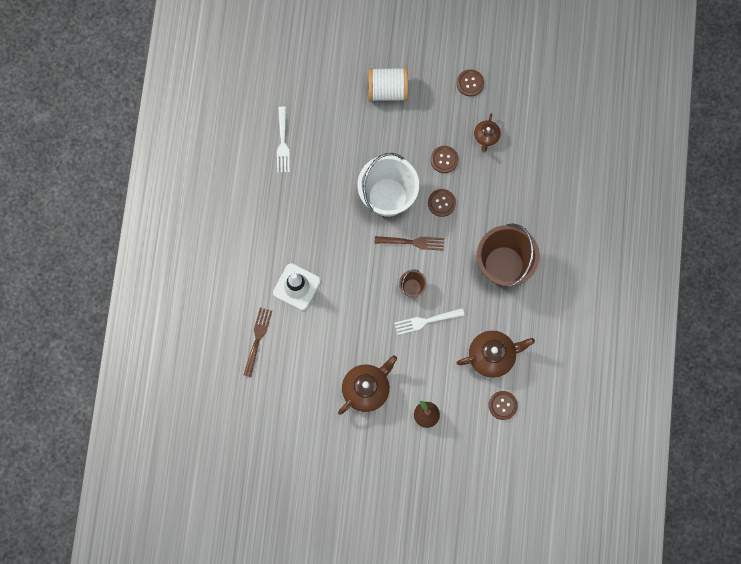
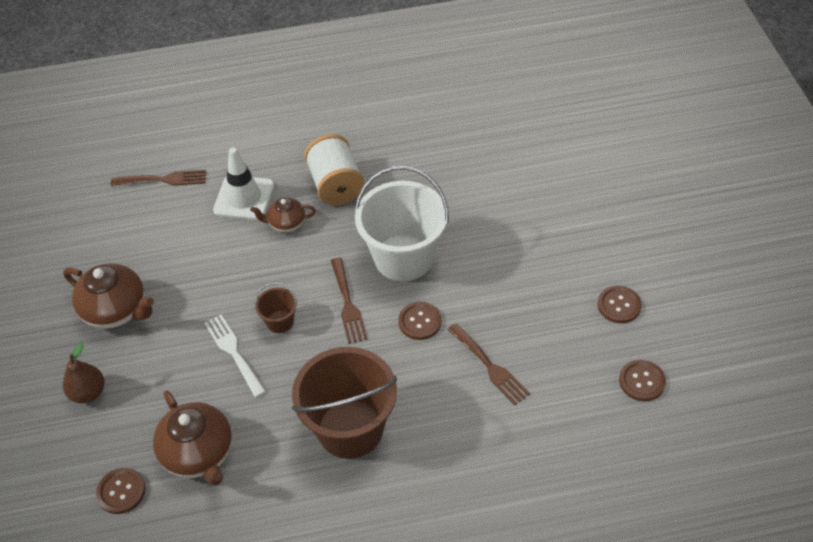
camera: 75 degrees right, 25 degrees down
white fork [277,107,290,173] -> none
white spool [368,67,408,102] -> white spool moved to [304,134,364,205]
brown button [431,146,458,173] -> brown button moved to [619,360,666,401]
brown teapot [474,113,501,153] -> brown teapot moved to [250,198,316,233]
none -> brown fork [447,323,530,405]

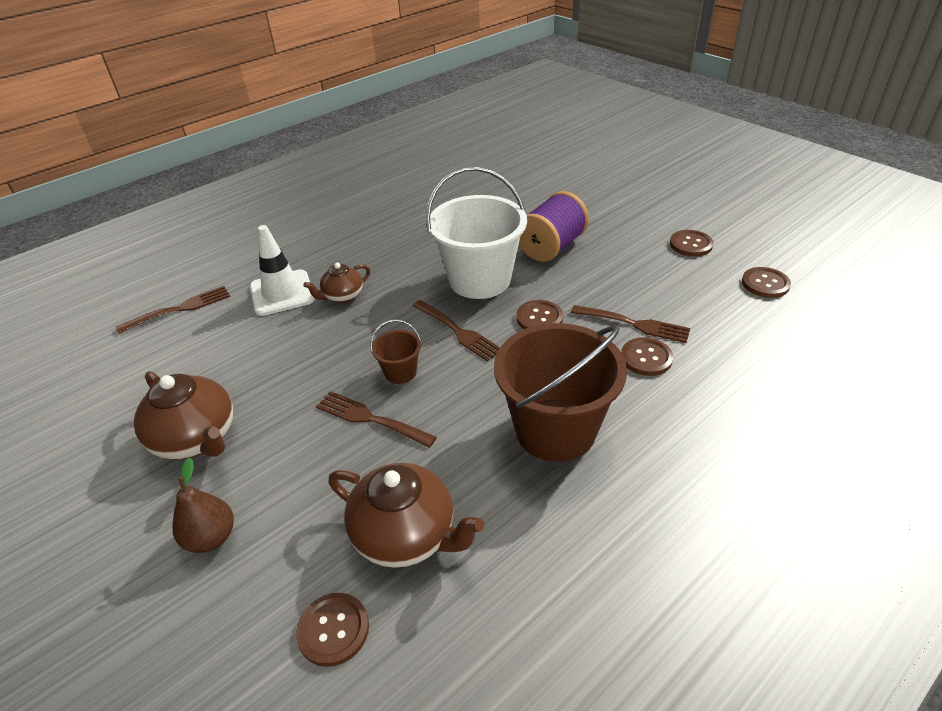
camera: 30 degrees left, 10 degrees down
brown teapot [63,263,154,329] -> brown teapot turned 45 degrees clockwise [134,371,233,460]
white fork [204,314,266,398] -> brown fork [316,391,437,448]
white spool [304,134,364,205] -> none
none -> purple spool [519,191,589,262]
none -> brown button [621,337,673,376]

